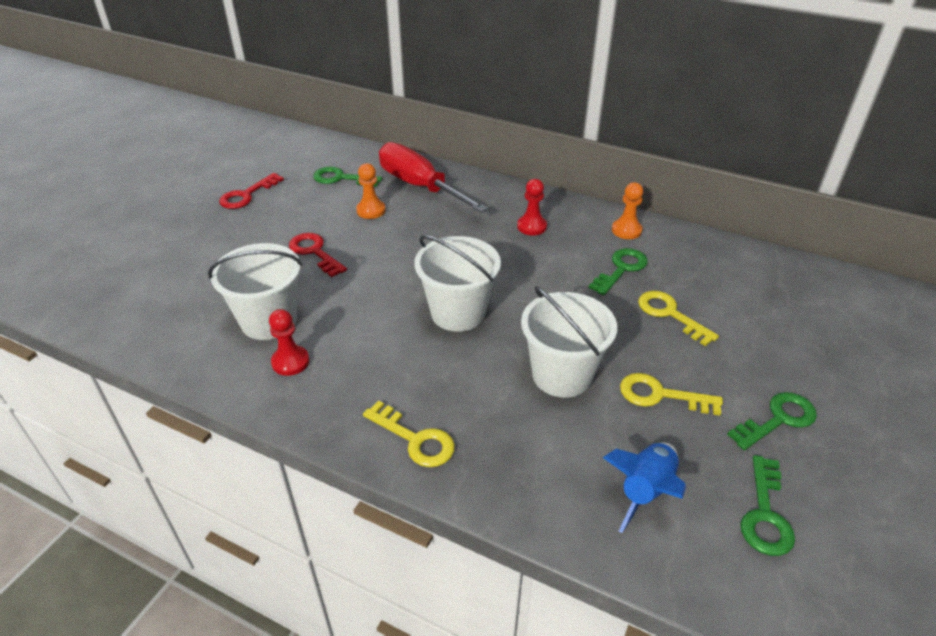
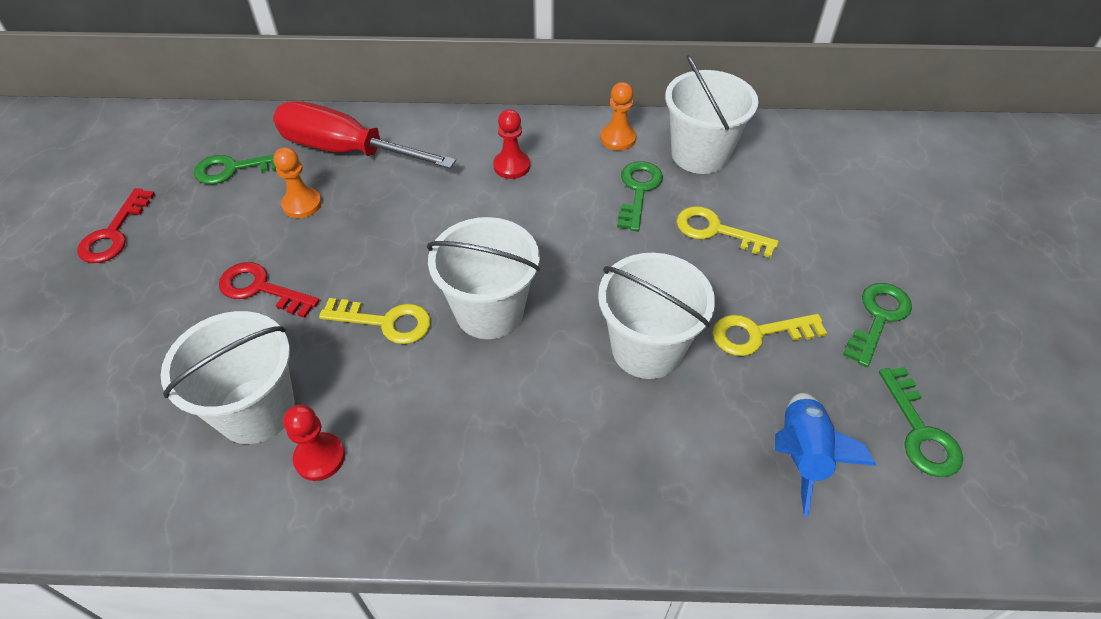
camera: 25 degrees left, 10 degrees up
yellow key [363,400,455,467] -> yellow key moved to [319,298,431,344]
none -> white bucket [665,55,758,174]

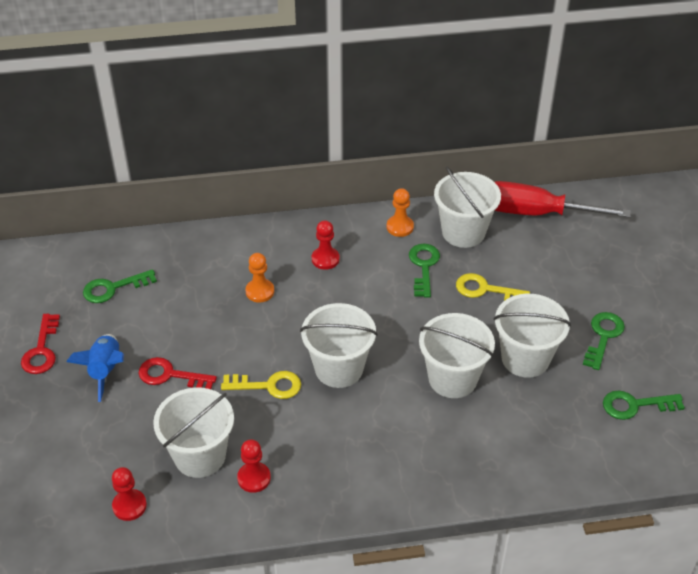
camera: 10 degrees left, 5 degrees down
red screwdriver [273,101,456,169] -> red screwdriver moved to [495,181,631,218]
orange pawn [273,147,322,218] -> orange pawn moved to [245,253,274,303]
yellow key [713,314,827,356] -> white bucket [493,294,571,378]
blue rocket [775,393,876,517] -> blue rocket moved to [66,334,124,402]
green key [879,367,963,477] -> green key turned 105 degrees clockwise [603,390,685,420]
none -> red pawn [112,467,147,521]

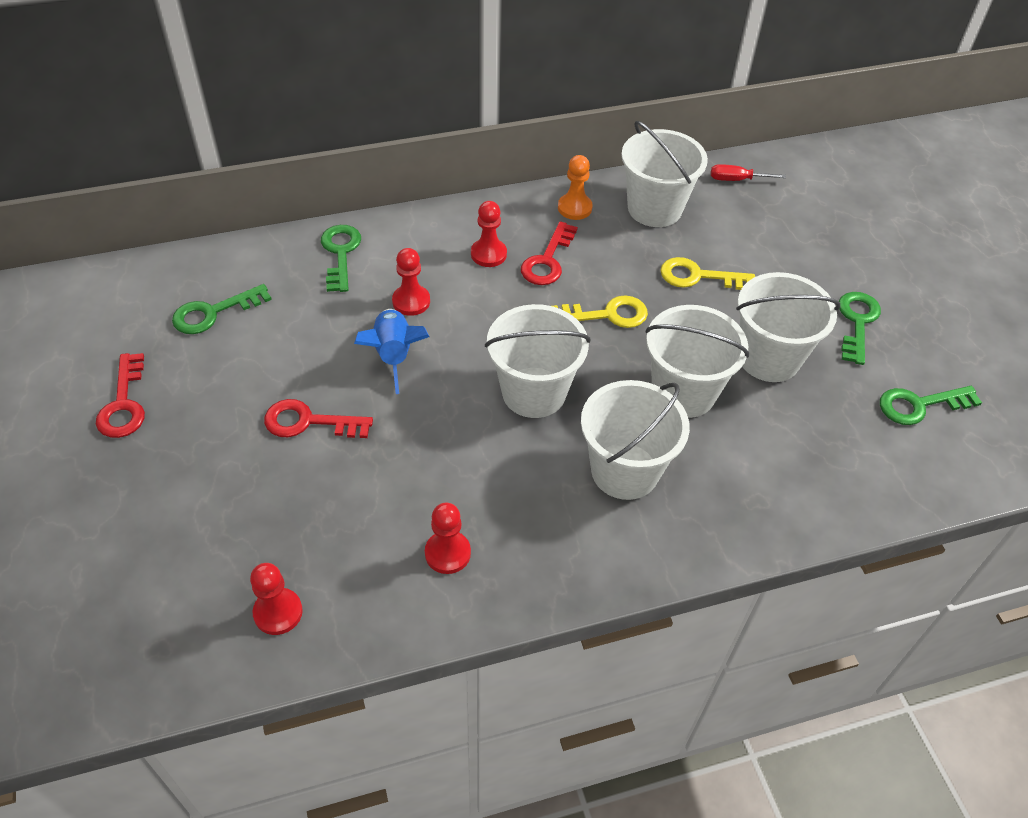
camera: 10 degrees left, 5 degrees up
blue rocket [66,334,124,402] -> blue rocket moved to [354,309,430,394]
white bucket [153,387,234,478] -> white bucket moved to [581,380,690,500]
yellow key [221,371,301,399] -> yellow key moved to [553,295,648,328]
orange pawn [245,253,274,303] -> red pawn [392,248,430,316]
green key [409,244,440,298] -> green key moved to [321,225,361,292]
red screwdriver [495,181,631,218] -> red screwdriver [711,164,786,181], size x0.42
none -> red key [521,221,578,285]

